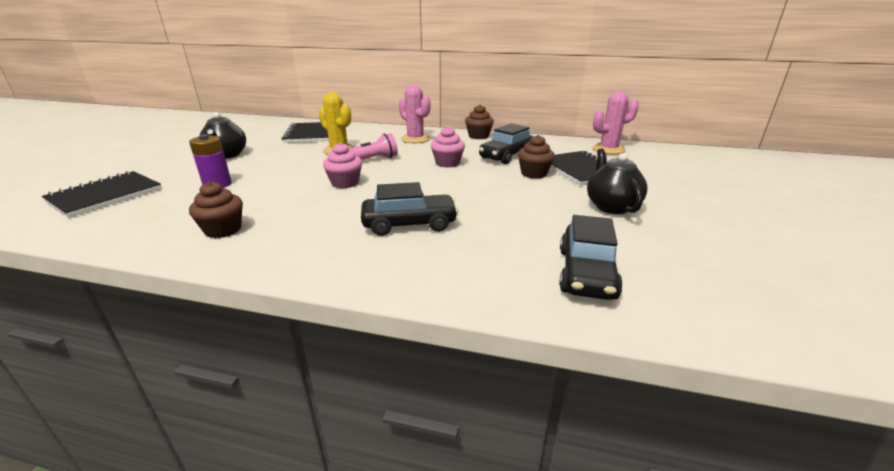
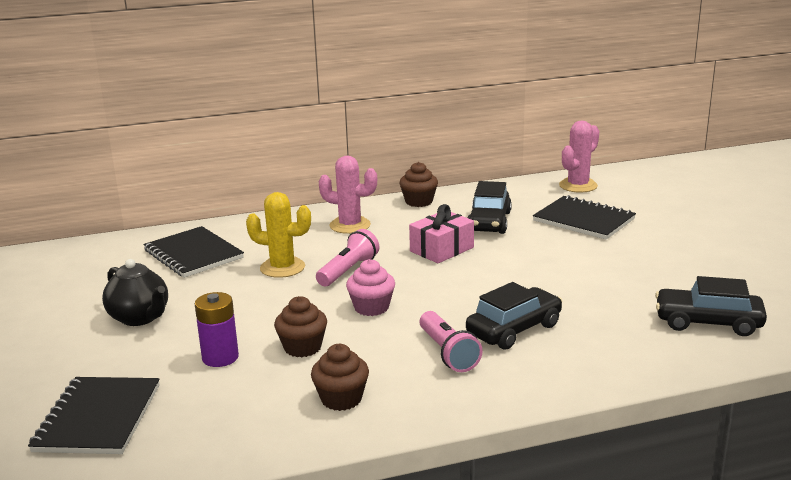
camera: 30 degrees left, 5 degrees down
pink cupcake [431,126,465,168] -> pink gift [409,204,474,263]
brown cupcake [518,135,555,179] -> brown cupcake moved to [274,296,327,357]
black car [559,215,623,300] -> black car turned 120 degrees clockwise [655,276,767,336]
black teapot [587,149,647,214] -> none
none -> pink flashlight [419,311,483,372]

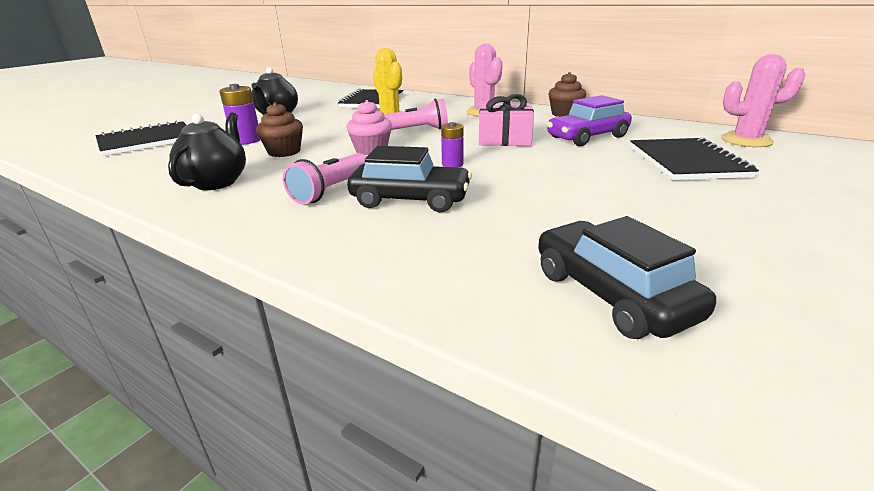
camera: 50 degrees right, 5 degrees up
brown cupcake [311,344,369,411] -> black teapot [168,112,246,190]
black car [468,181,512,234] -> purple car [547,95,632,146]
none -> purple battery [441,122,464,167]

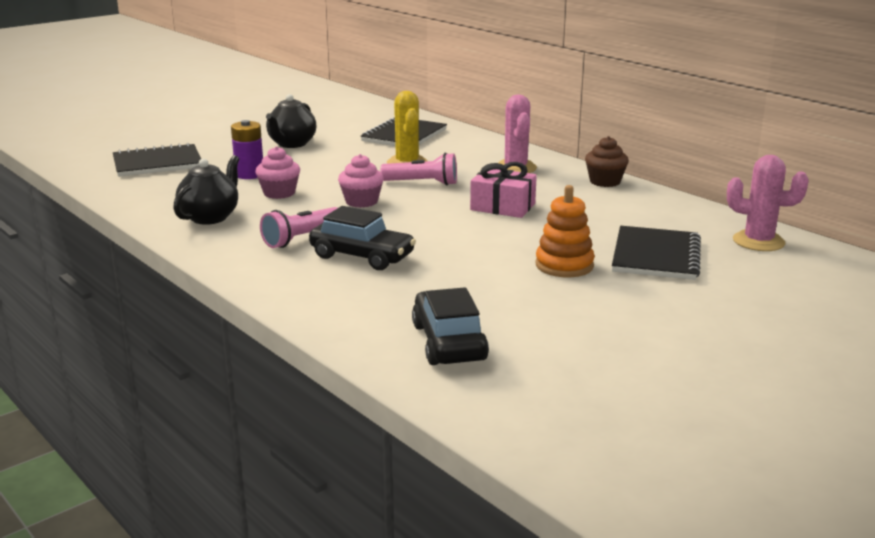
camera: 15 degrees right, 5 degrees down
brown cupcake [256,102,303,157] -> pink cupcake [255,146,300,199]
purple battery [441,122,464,167] -> none
purple car [547,95,632,146] -> none
none -> orange stacking toy [535,185,595,277]

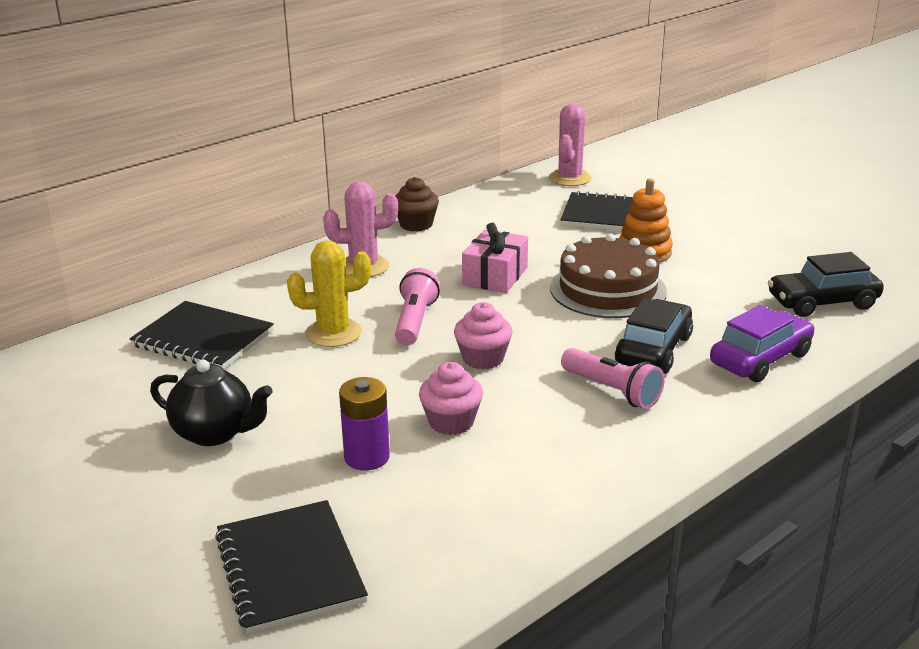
camera: 90 degrees left, 5 degrees up
black teapot [173,155,239,225] -> none
none -> brown cake [550,234,667,318]
none -> purple car [710,305,815,382]

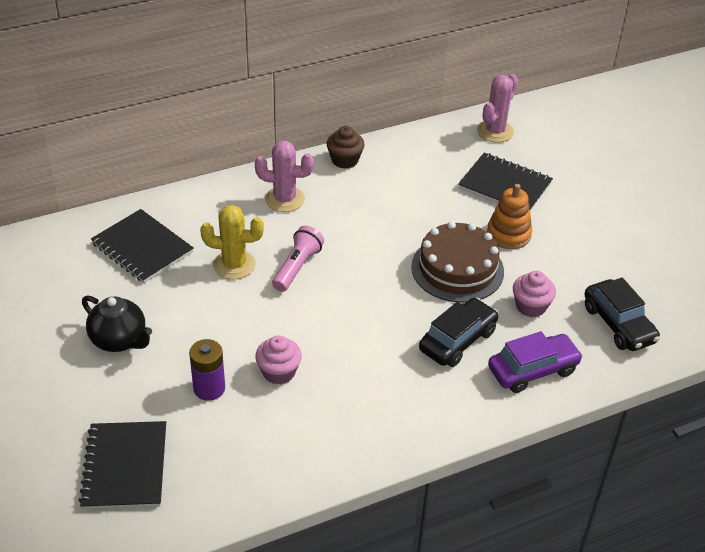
camera: 15 degrees right, 15 degrees up
pink cupcake [454,302,513,369] -> pink cupcake moved to [513,271,556,317]
pink gift [462,223,528,293] -> none
pink flashlight [561,348,665,409] -> none
black car [768,252,884,317] -> black car turned 120 degrees counterclockwise [585,277,660,351]

